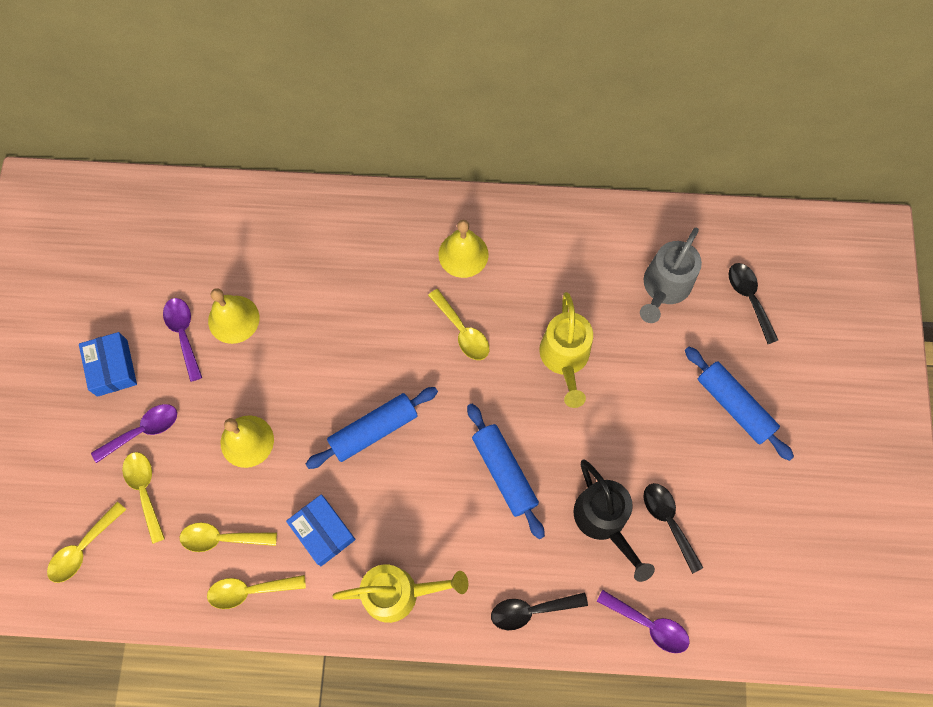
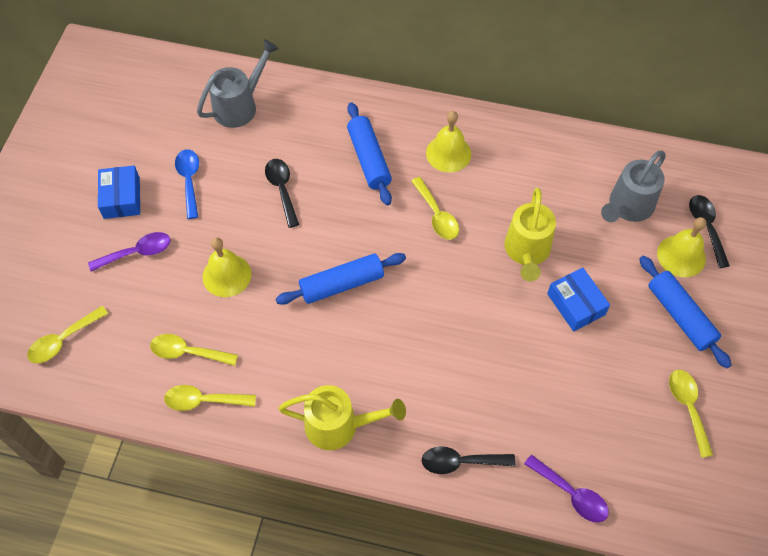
camera: 10 degrees right, 10 degrees down
yellow spoon [122,452,165,544] -> yellow spoon moved to [669,370,713,458]
purple spoon [163,298,202,382] -> blue spoon [175,149,199,219]
yellow bell [208,288,259,344] -> yellow bell moved to [657,217,706,277]
blue box [286,494,356,566] -> blue box moved to [547,268,610,331]
blue rolling pin [467,404,545,539] -> blue rolling pin moved to [347,102,392,205]
black watering can [573,459,655,582] -> none
black spoon [644,483,704,574] -> black spoon moved to [265,159,299,228]
none -> grey watering can [197,39,279,128]

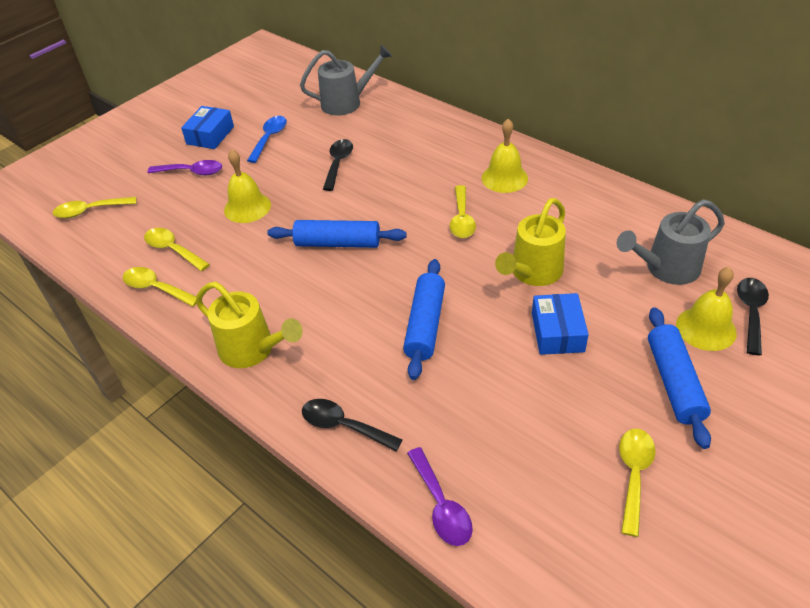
camera: 30 degrees right, 15 degrees down
blue rolling pin [347,102,392,205] -> blue rolling pin moved to [403,259,445,380]

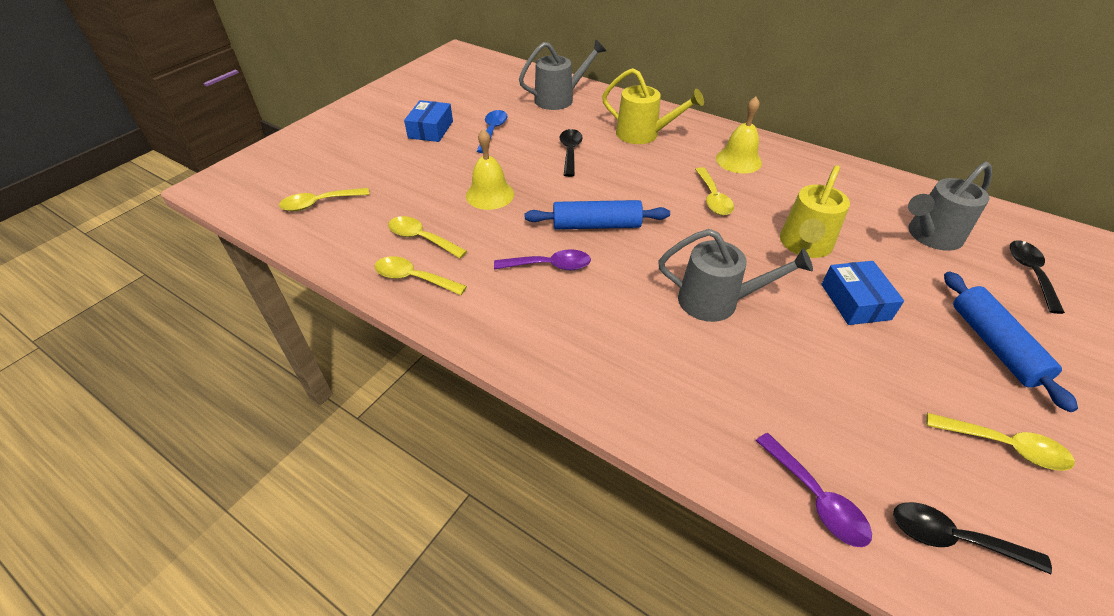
camera: 10 degrees left, 0 degrees up
purple spoon [147,160,222,175] -> purple spoon moved to [494,249,591,270]
yellow watering can [196,282,303,368] -> yellow watering can moved to [602,68,704,144]
black spoon [302,399,402,451] -> black spoon moved to [893,502,1052,574]
blue rolling pin [403,259,445,380] -> grey watering can [658,229,813,322]
yellow spoon [619,429,656,537] -> yellow spoon turned 105 degrees clockwise [926,413,1075,471]
yellow bell [676,267,737,351] -> none

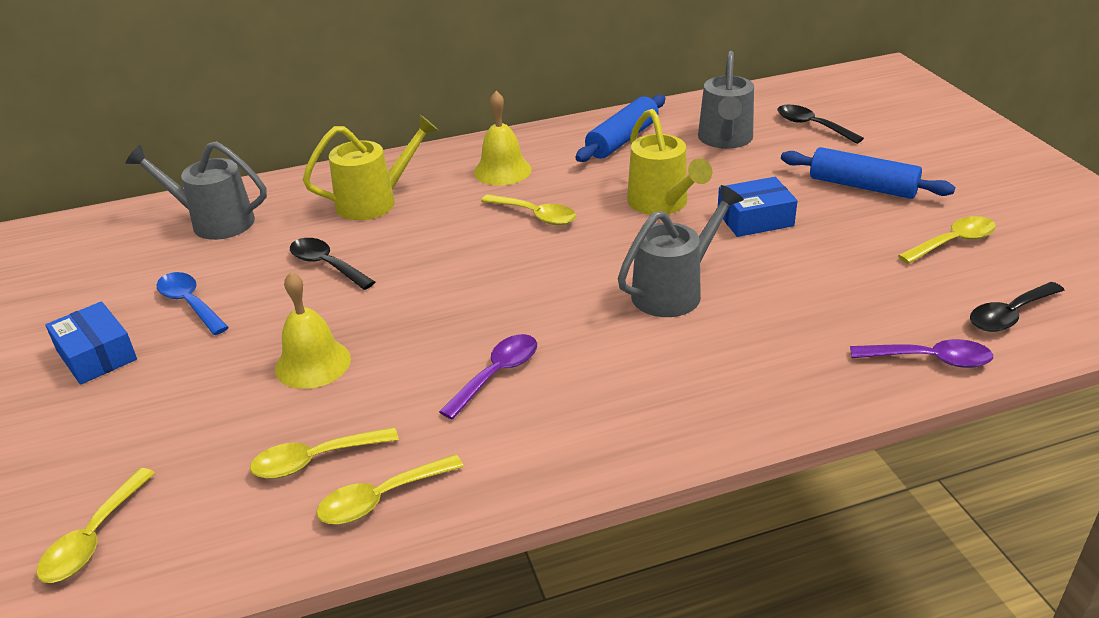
camera: 50 degrees left, 10 degrees down
grey watering can [519,39,606,110] -> grey watering can turned 90 degrees counterclockwise [126,141,267,240]
blue rolling pin [525,200,670,229] -> blue rolling pin moved to [575,95,665,162]
blue box [821,261,904,325] -> blue box turned 45 degrees counterclockwise [718,177,798,237]

